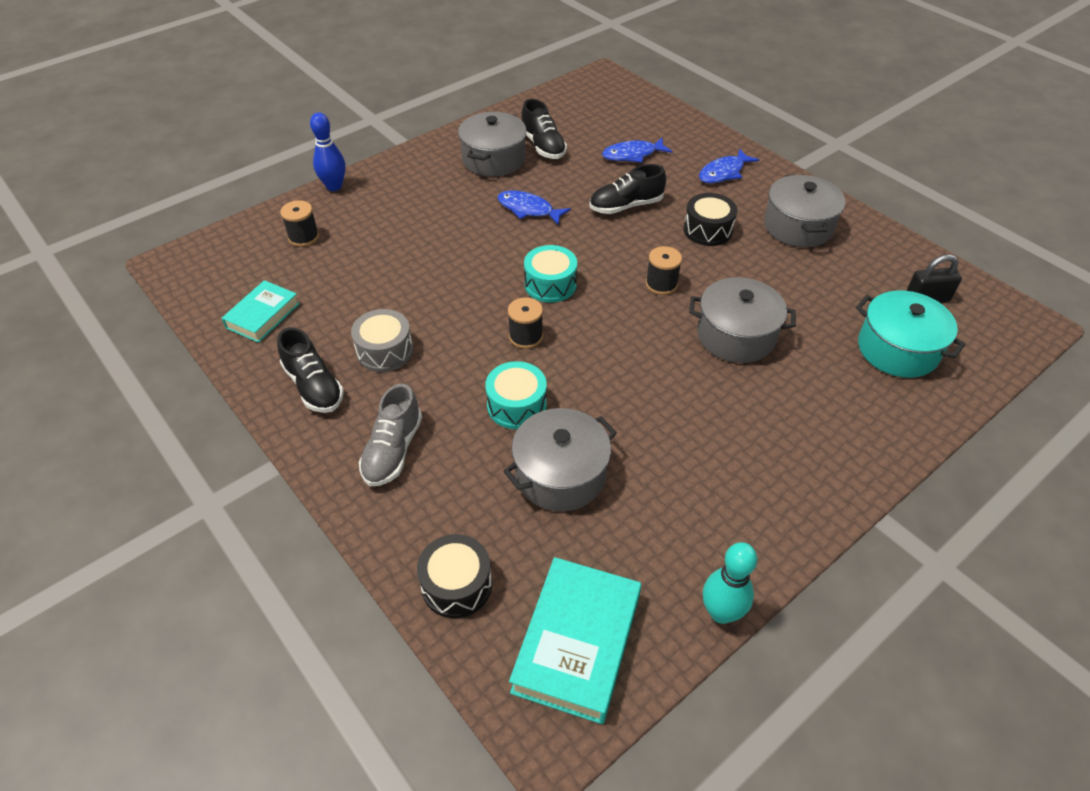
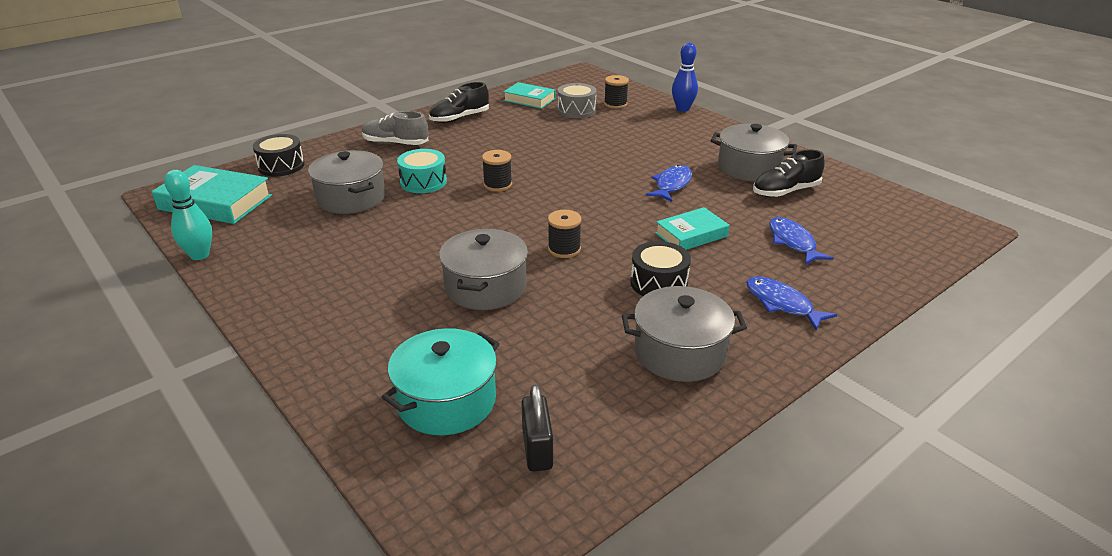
camera: 90 degrees right, 15 degrees down
grey drum [351,309,413,372] -> grey drum moved to [558,83,597,118]
turquoise drum [524,245,577,303] -> none
black shoe [589,164,666,214] -> turquoise book [655,207,729,250]

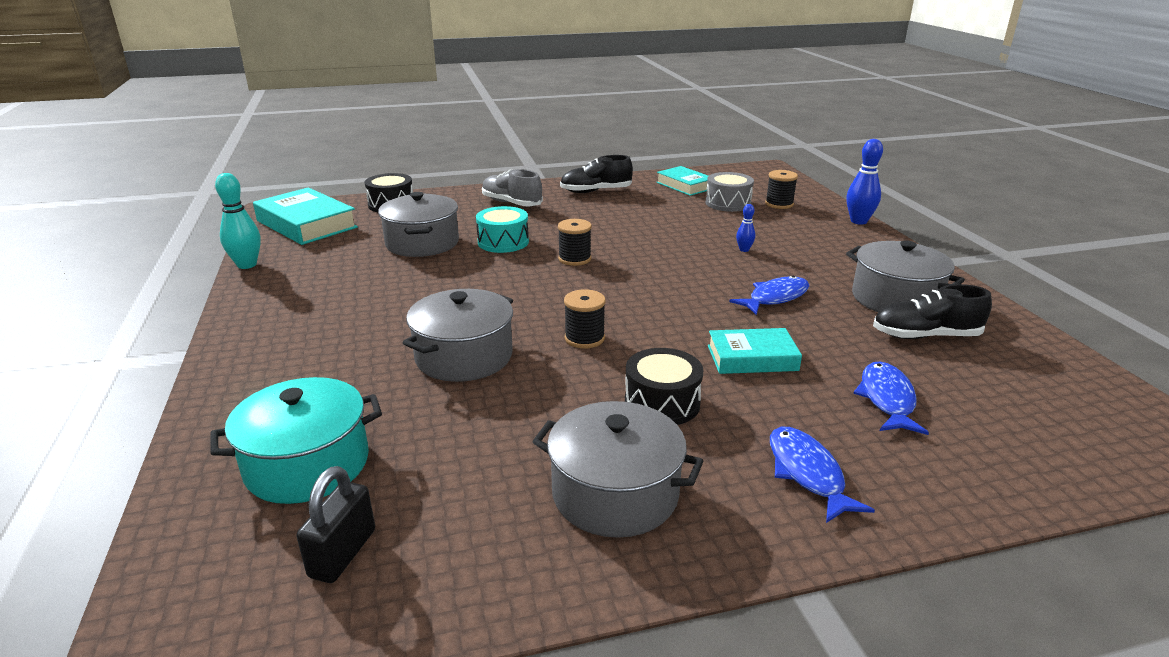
camera: 25 degrees right, 5 degrees down
none -> blue bowling pin [736,204,755,252]

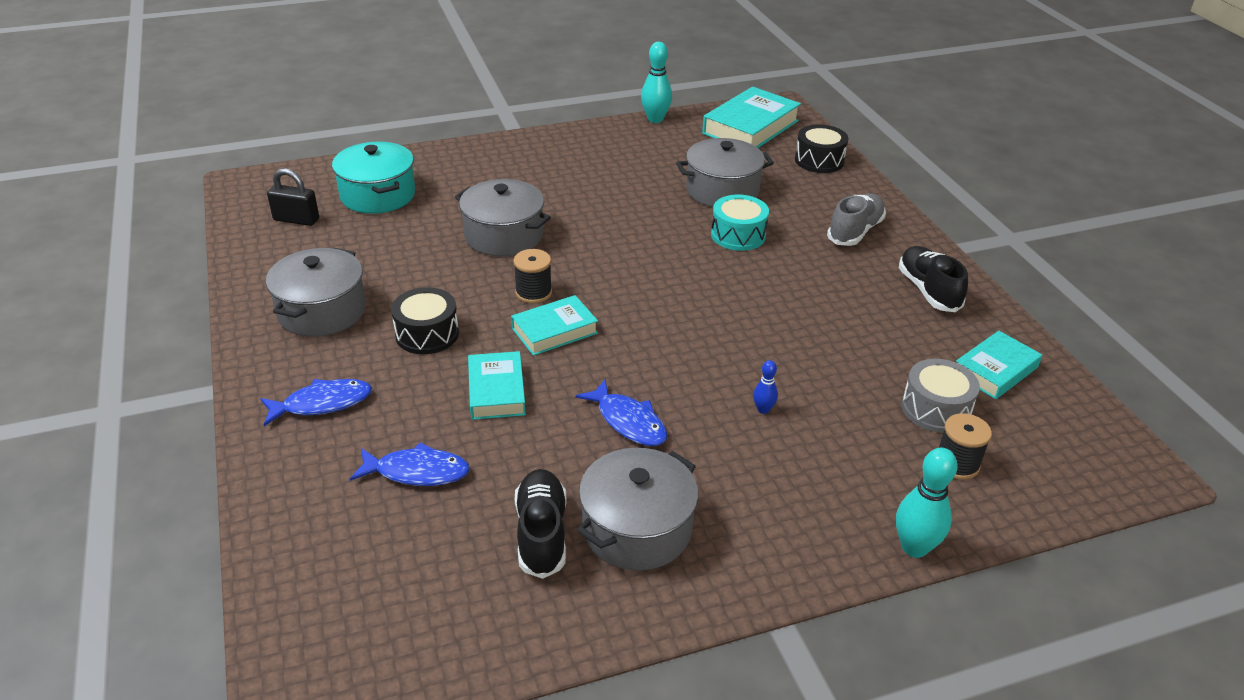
camera: 85 degrees right, 10 degrees up
black spool [558,219,592,266] -> none
blue bowling pin [847,139,883,225] -> turquoise bowling pin [896,448,958,558]
none -> turquoise book [511,295,598,356]

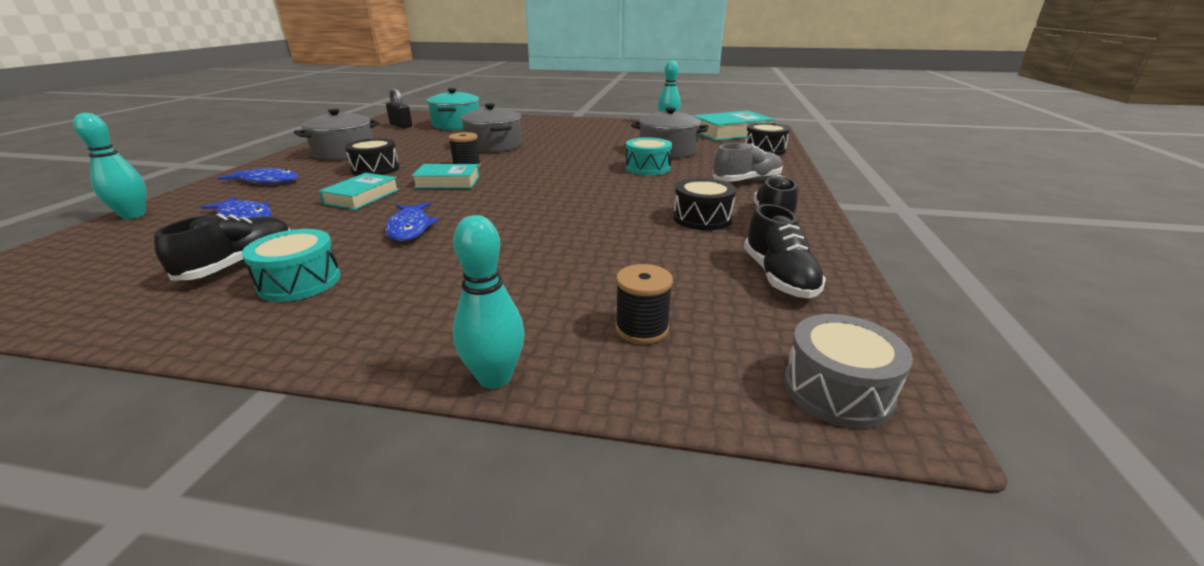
camera: 30 degrees right, 10 degrees down
grey pot [577,448,698,571] -> turquoise drum [242,229,341,302]
blue bowling pin [753,360,778,414] -> none
grey drum [902,359,980,433] -> grey drum moved to [784,314,913,428]
turquoise book [956,331,1042,399] -> black shoe [744,204,826,299]
none -> turquoise bowling pin [73,113,146,219]
none -> black drum [673,178,736,230]

